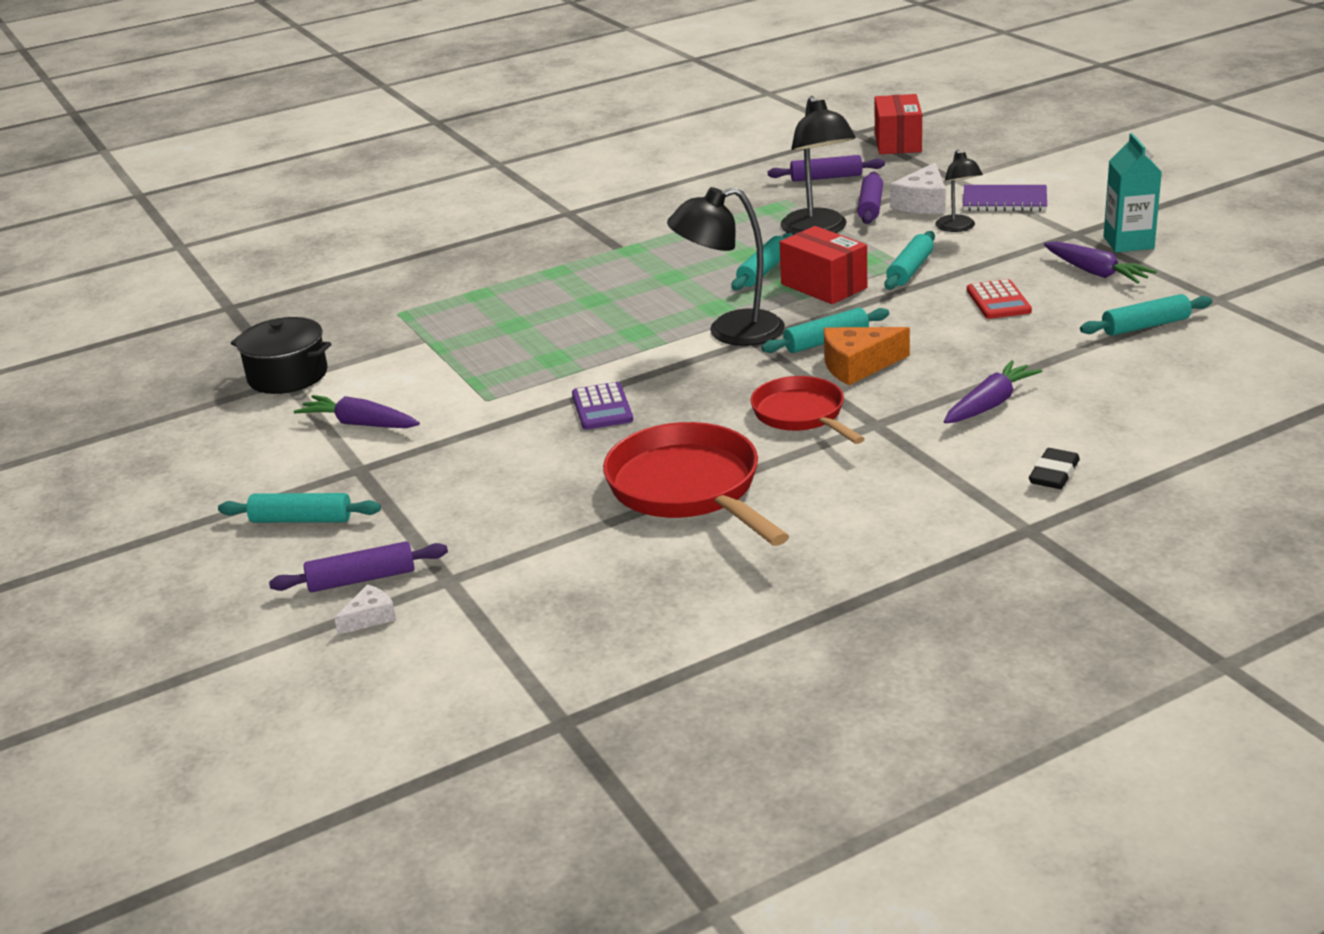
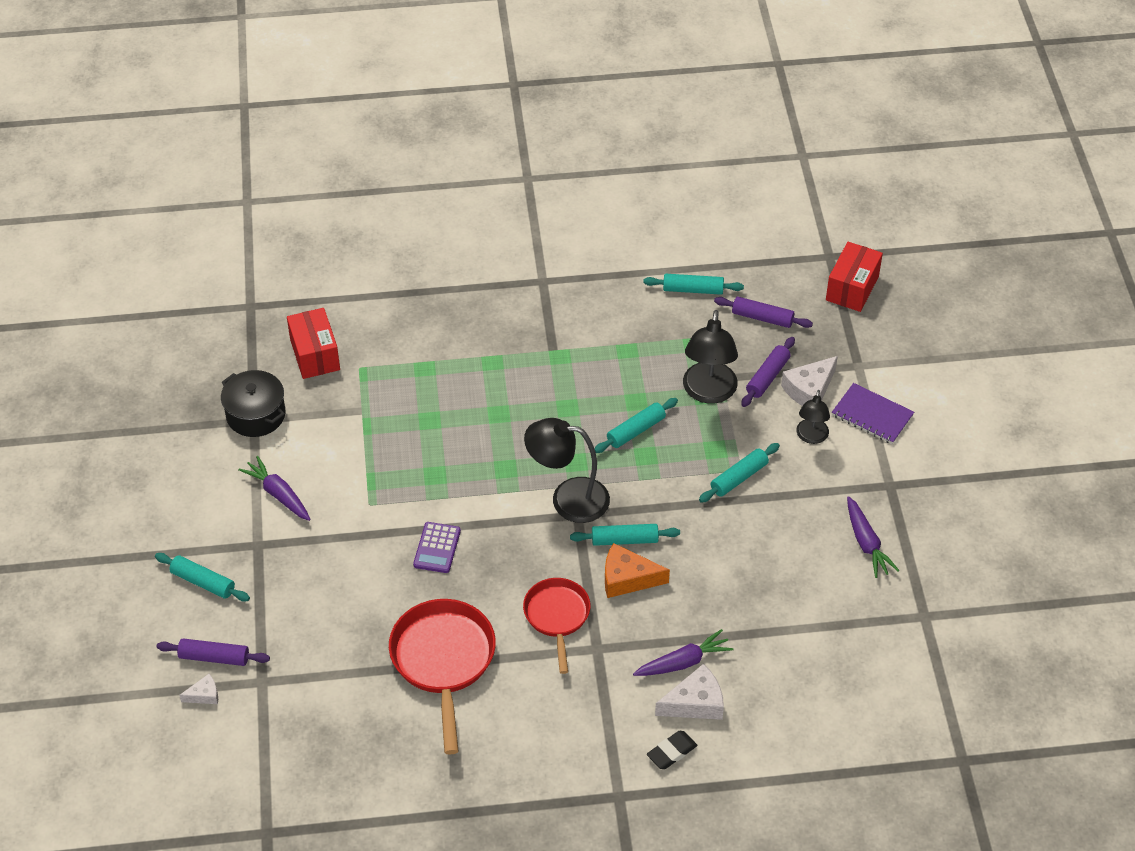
camera: 20 degrees right, 20 degrees up
red box [780,226,867,304] -> red box moved to [287,308,340,379]
red calculator [967,279,1032,319] -> none
turquoise rolling pin [1080,294,1212,336] -> turquoise rolling pin moved to [643,274,744,295]
turquoise carton [1104,133,1162,252] -> none
none -> white cheese [655,664,724,720]

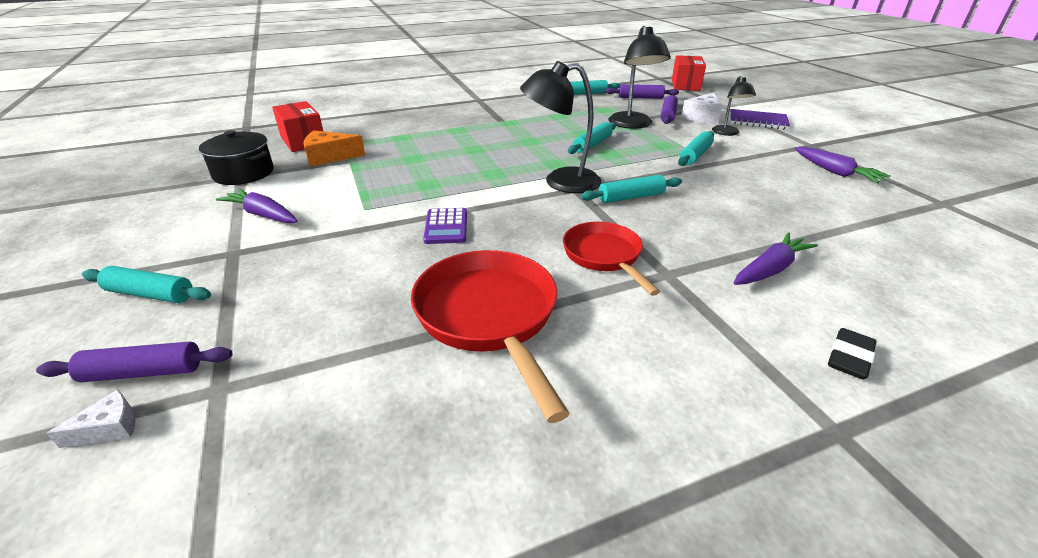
camera: 15 degrees left, 15 degrees down
orange cheese [605,543,670,598] -> orange cheese moved to [304,130,365,167]
white cheese [655,664,724,720] -> none

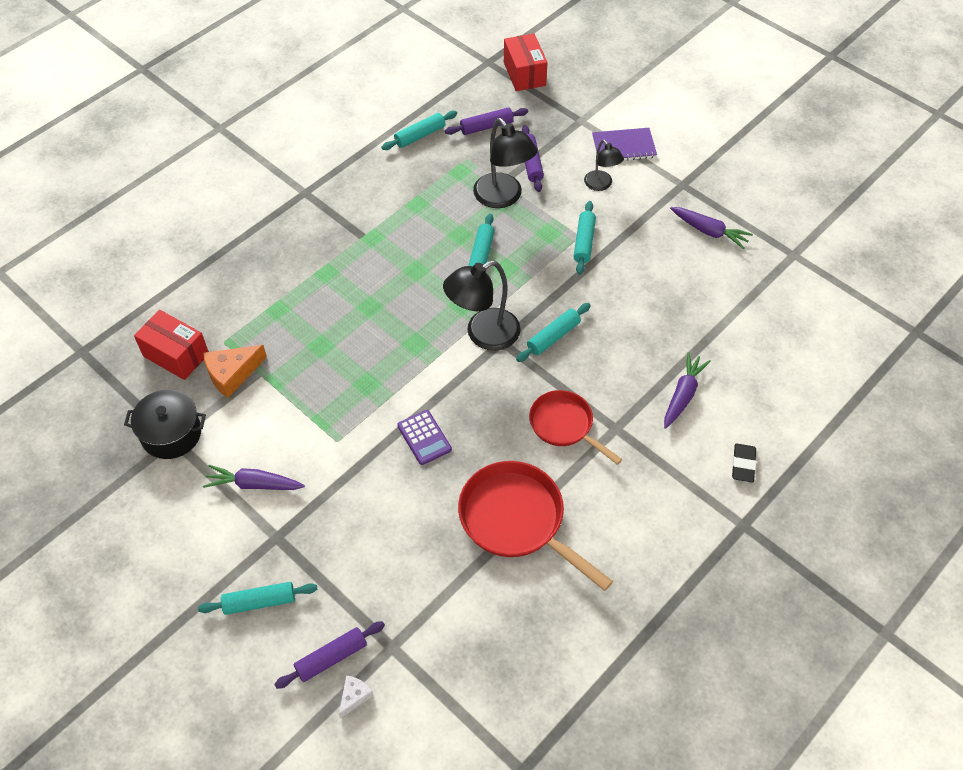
camera: 25 degrees left, 20 degrees up
white cheese [681,92,722,124] -> none

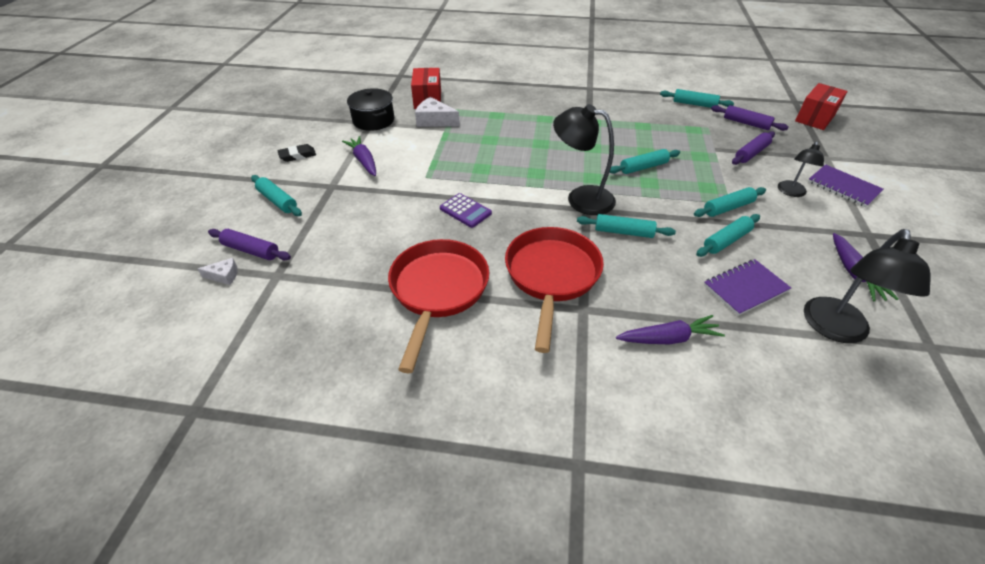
camera: 55 degrees right, 10 degrees down
orange cheese [203,345,267,398] -> white cheese [415,97,460,127]
purple calculator [397,410,452,465] -> purple calculator turned 75 degrees counterclockwise [440,193,492,228]
black lamp [473,118,537,208] -> black lamp moved to [804,229,930,343]
red pan [529,390,622,465] -> red pan [505,227,604,353], size x1.56
black eraser [732,444,756,483] -> black eraser moved to [277,144,316,162]
none -> turquoise rolling pin [696,214,760,257]
none -> purple notebook [704,259,791,316]

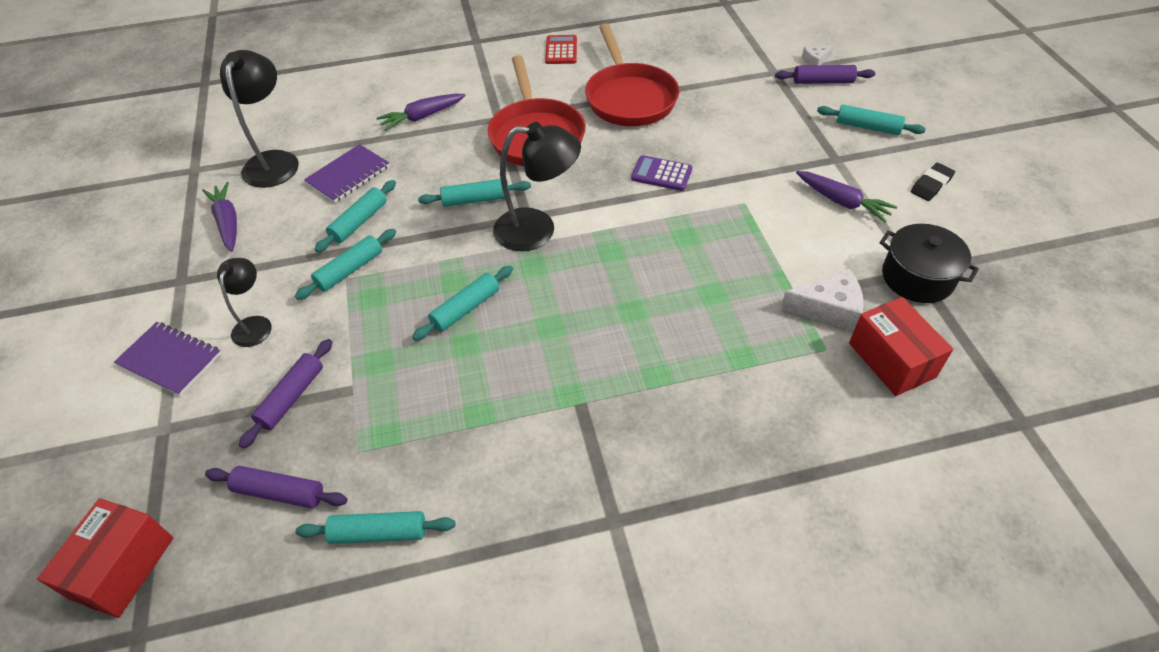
camera: 160 degrees right, 5 degrees up
none -> red calculator [545,35,577,64]

